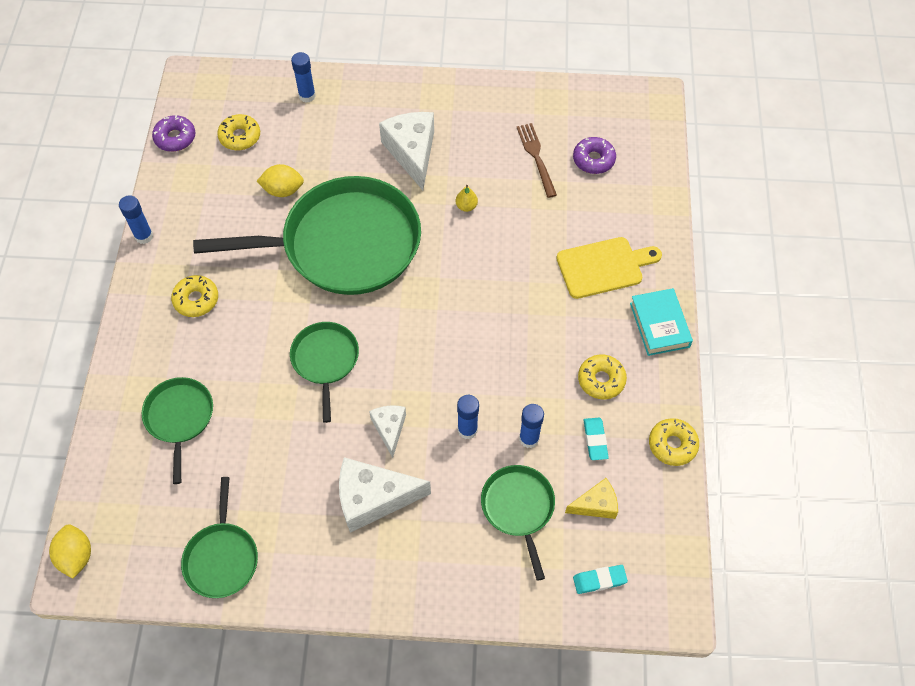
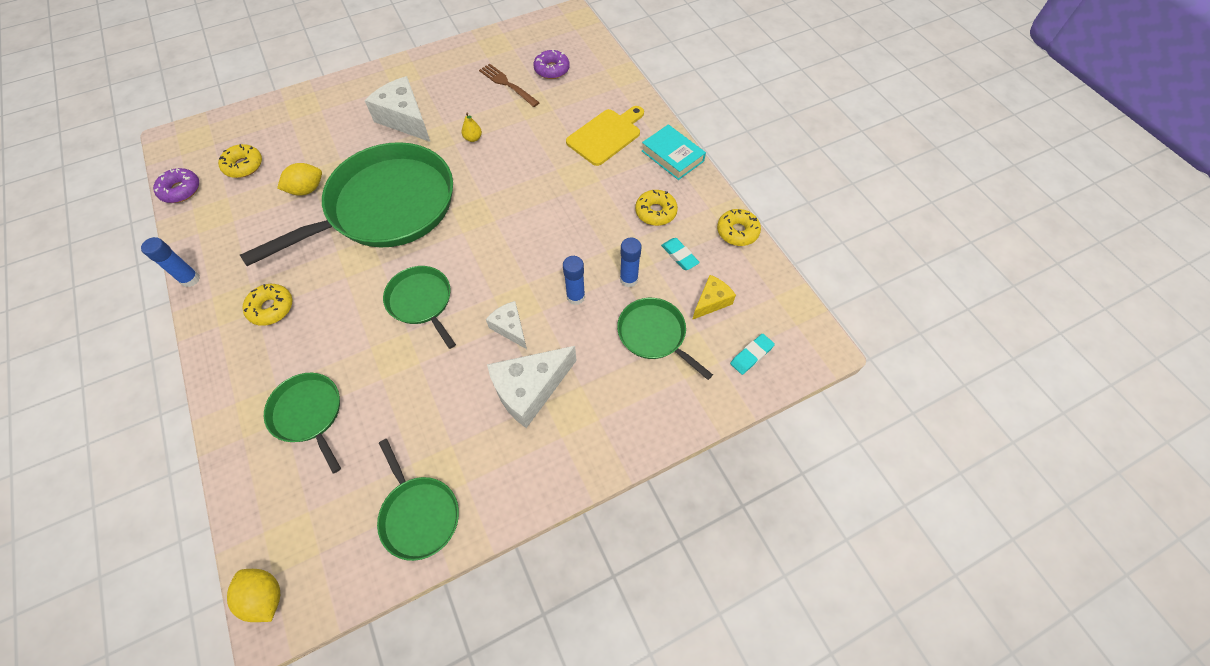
camera: 30 degrees left, 0 degrees up
blue glue stick [291,52,316,103] -> none

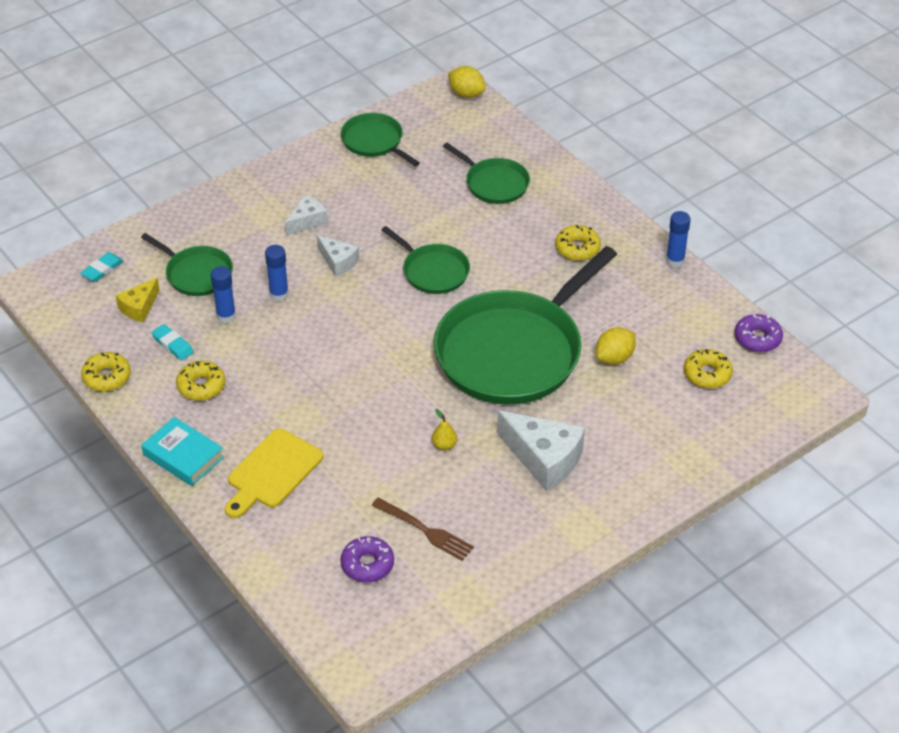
camera: 170 degrees right, 15 degrees down
white cheese [487,346,577,428] -> white cheese [285,195,328,235], size x0.56

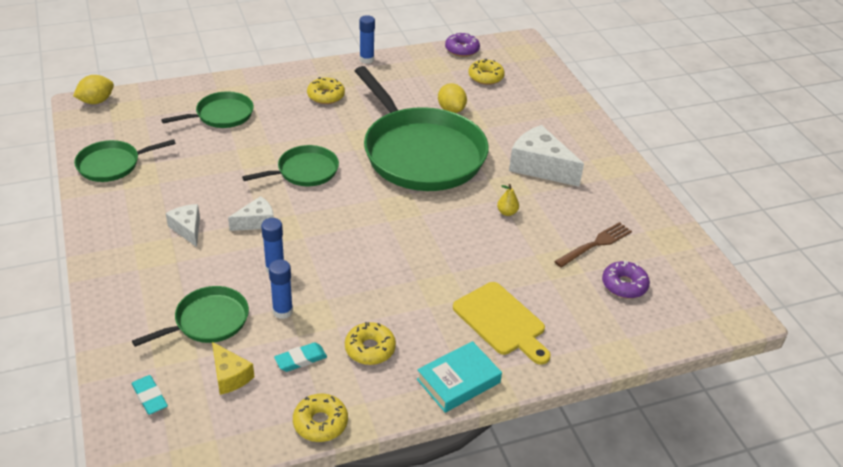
camera: 75 degrees left, 5 degrees down
white cheese [497,410,585,491] -> white cheese turned 105 degrees counterclockwise [509,125,584,187]

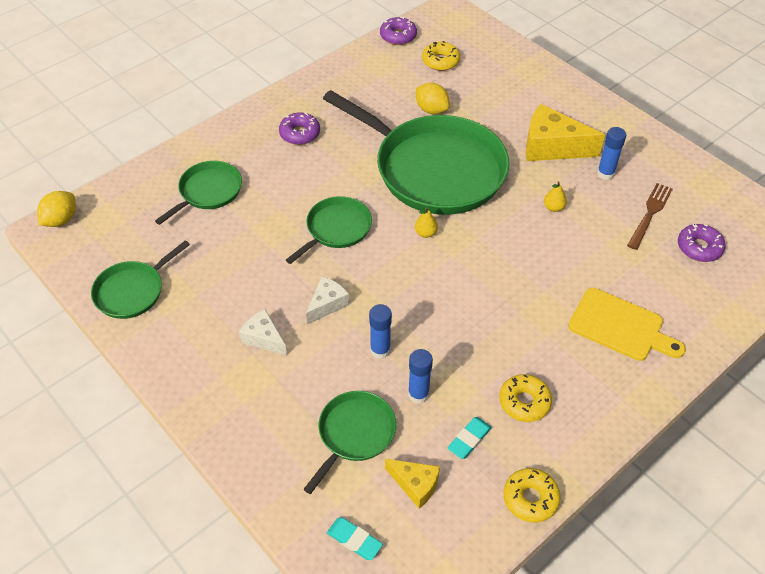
camera: 20 degrees left, 10 degrees up
yellow donut [307,77,345,104] -> purple donut [279,113,320,145]
blue glue stick [360,15,375,64] -> blue glue stick moved to [597,127,626,180]
turquoise book [417,341,502,413] -> none
white cheese [509,125,584,187] -> yellow cheese [526,104,605,161]
none -> yellow pear [415,207,438,238]

